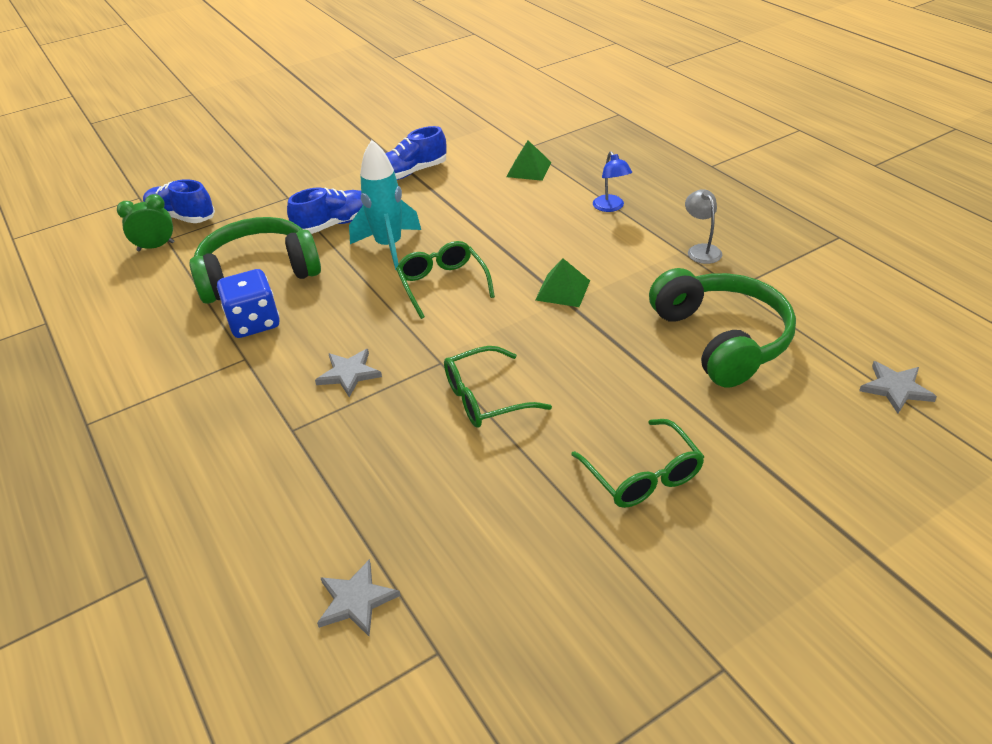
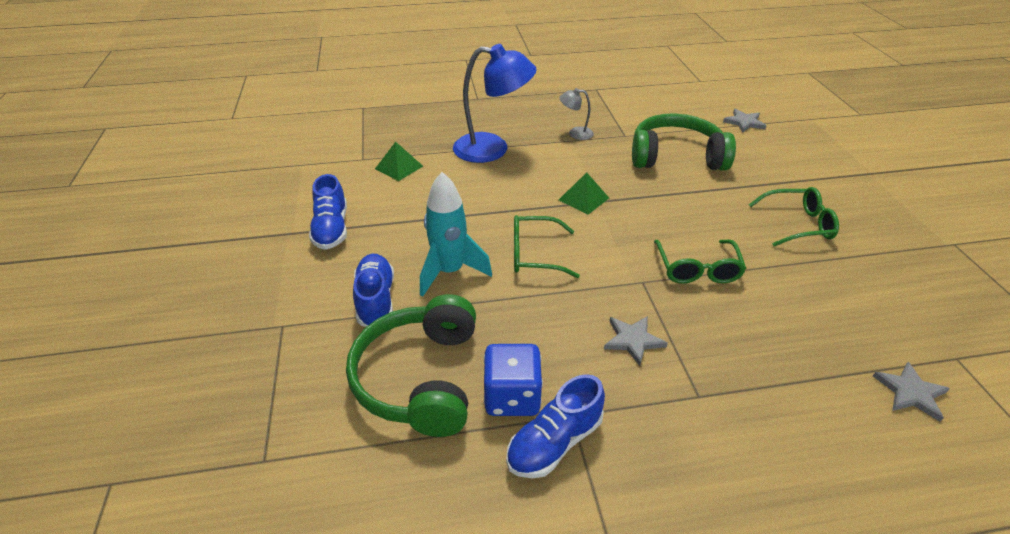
camera: 70 degrees left, 0 degrees up
green clock [117,194,174,251] -> none
blue shoe [143,179,215,223] -> blue shoe moved to [506,374,605,478]
blue lamp [593,151,632,212] -> blue lamp [453,44,537,163], size x2.14

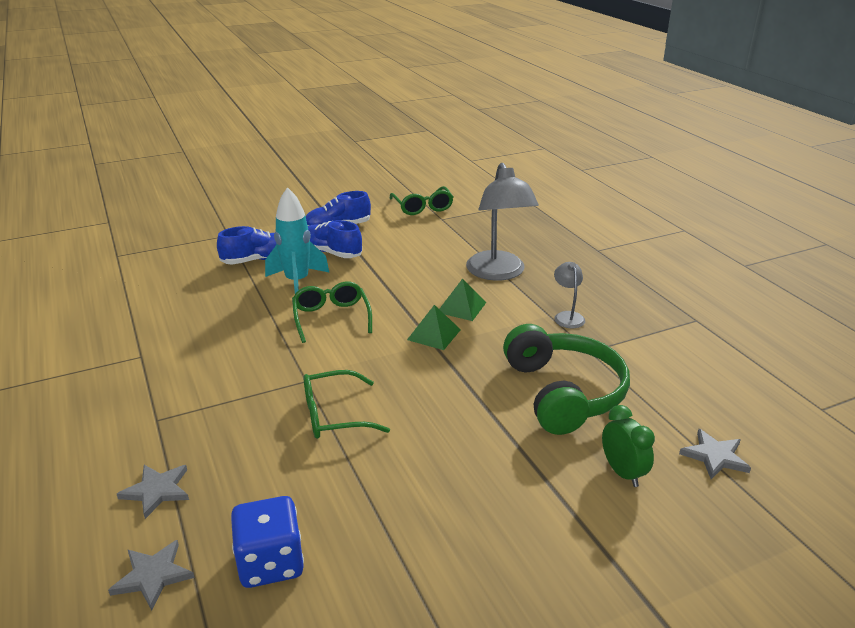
camera: 75 degrees right, 10 degrees down
green headphones [346,294,476,437] -> none
green pyramid [375,142,423,181] -> green pyramid moved to [439,279,486,321]
blue lamp [453,44,537,163] -> grey lamp [466,163,539,281]
blue dice [484,344,543,416] -> blue dice moved to [231,496,304,588]
blue shoe [506,374,605,478] -> blue shoe moved to [308,220,362,258]
grey star [604,316,668,366] -> grey star moved to [117,465,189,519]
green glasses [749,187,839,246] -> green glasses moved to [390,186,453,215]
none -> green clock [602,405,655,487]

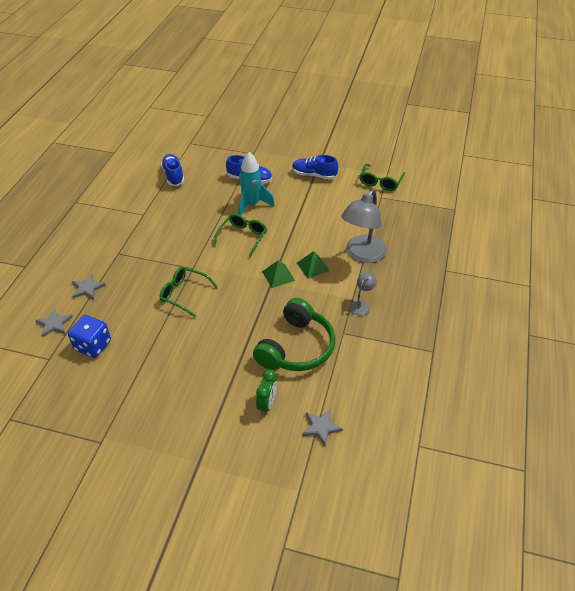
camera: 40 degrees right, 15 degrees up
blue shoe [308,220,362,258] -> blue shoe moved to [161,154,184,186]

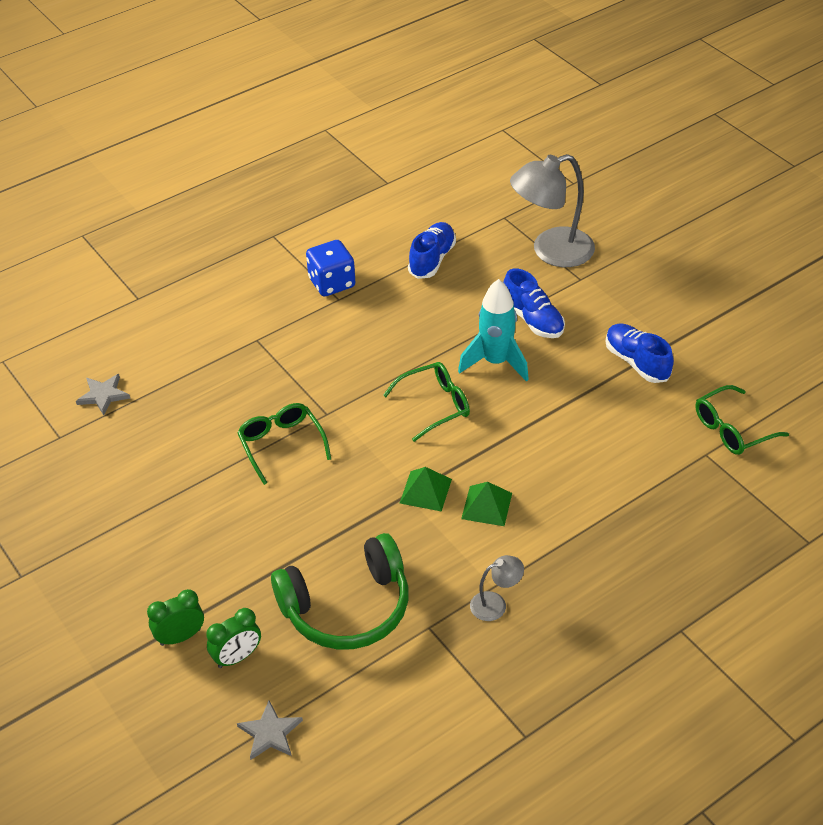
camera: 40 degrees right, 0 degrees up
blue dice [68,315,111,358] -> blue dice moved to [306,240,355,296]
grey star [72,274,106,300] -> none
grey lamp [341,189,387,263] -> grey lamp moved to [510,154,595,267]
none -> green clock [147,589,204,646]

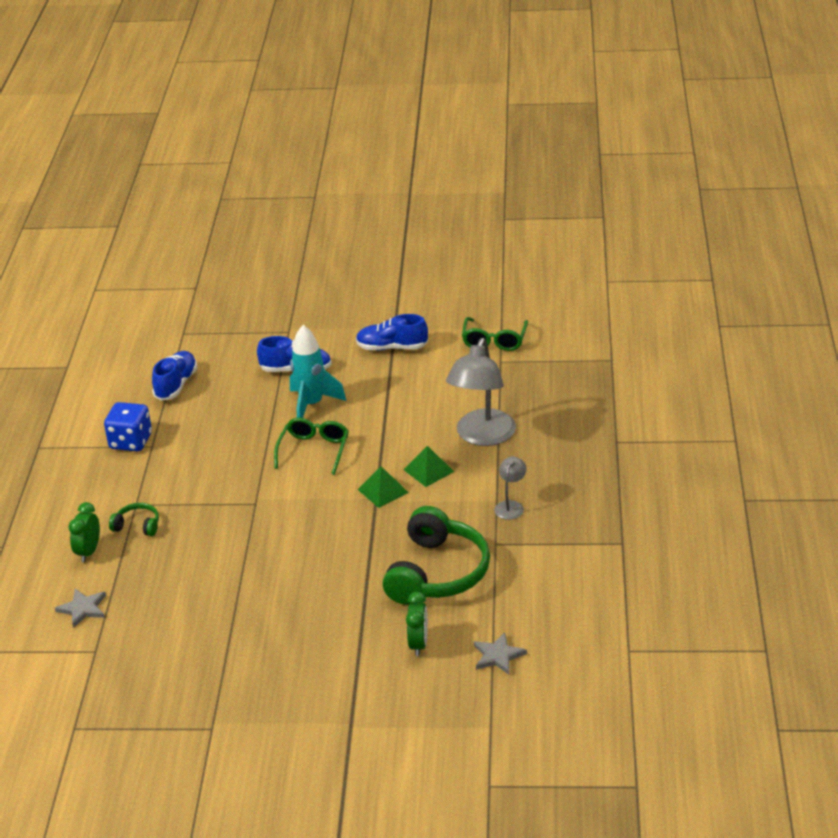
camera: 50 degrees left, 10 degrees down
green clock [147,589,204,646] -> green clock moved to [68,502,100,562]
green glasses [237,403,331,485] -> none
blue shoe [408,222,456,279] -> blue shoe turned 45 degrees clockwise [152,351,198,401]
grey lamp [510,154,595,267] -> grey lamp moved to [446,338,516,446]
none -> green headphones [109,503,159,536]

